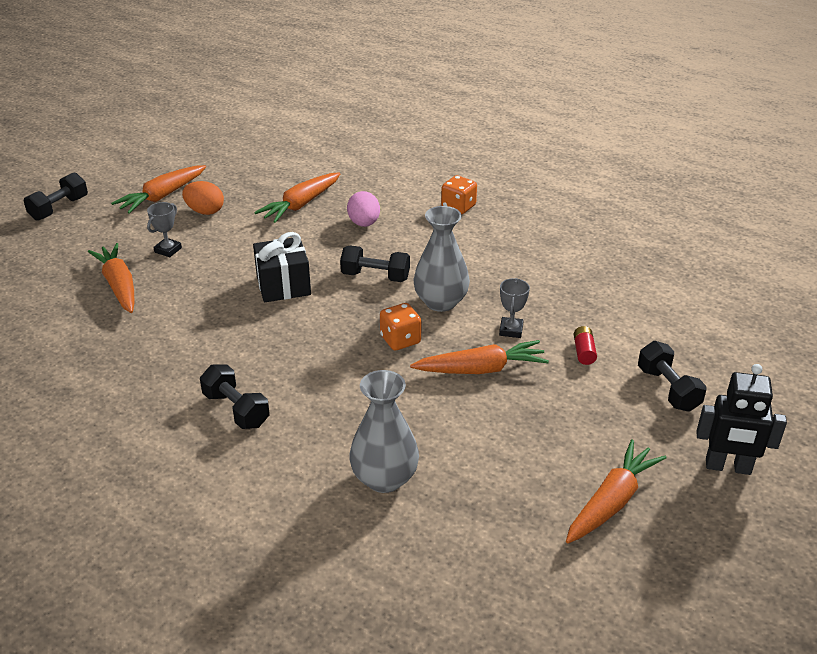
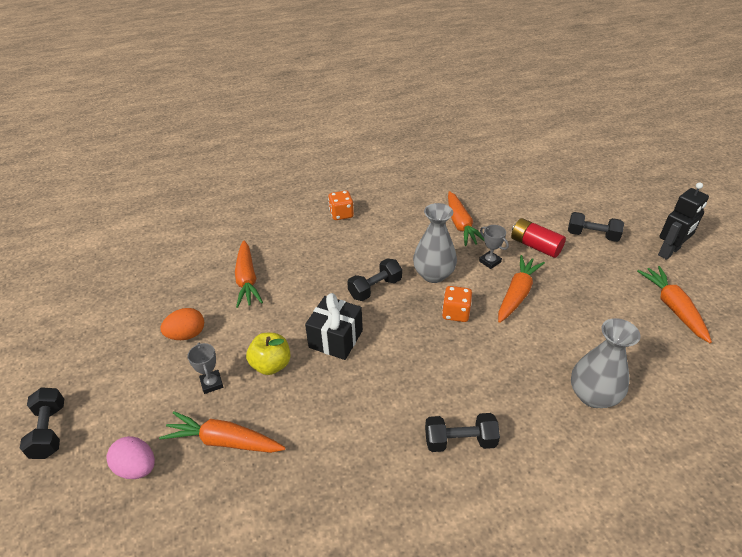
camera: 50 degrees left, 5 degrees up
orange carrot [111,165,206,214] -> orange carrot moved to [448,191,485,246]
pink egg [347,191,380,227] -> pink egg moved to [106,436,155,479]
red battery [574,326,597,365] -> red battery [511,218,566,258], size x1.77
none -> yellow apple [246,333,291,375]

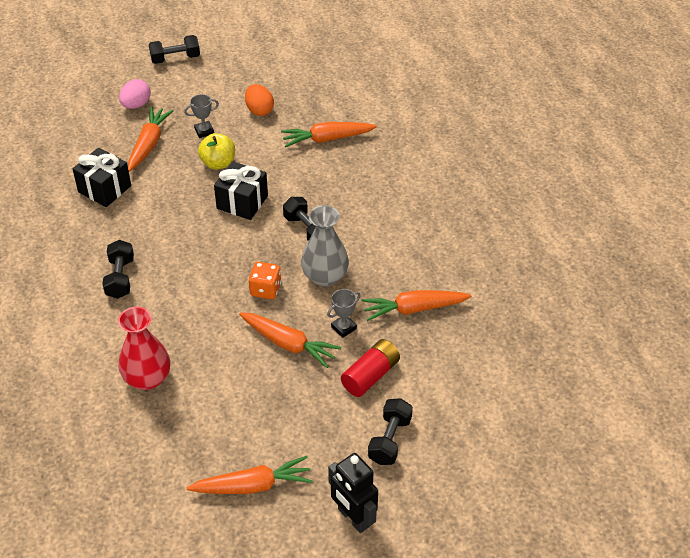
camera: 90 degrees right, 5 degrees up
orange dice [328,190,354,220] -> none
grey vase [571,318,641,408] -> red vase [118,307,170,390]
none -> black gift [73,148,131,207]

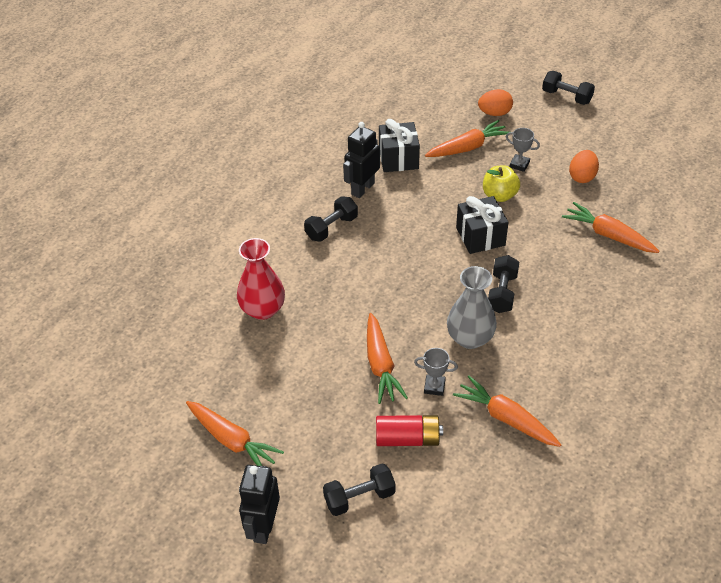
camera: 50 degrees right, 0 degrees up
pink egg [119,79,151,109] -> orange egg [478,89,513,116]
orange dice [248,262,281,299] -> none
none -> black robot [343,122,380,198]

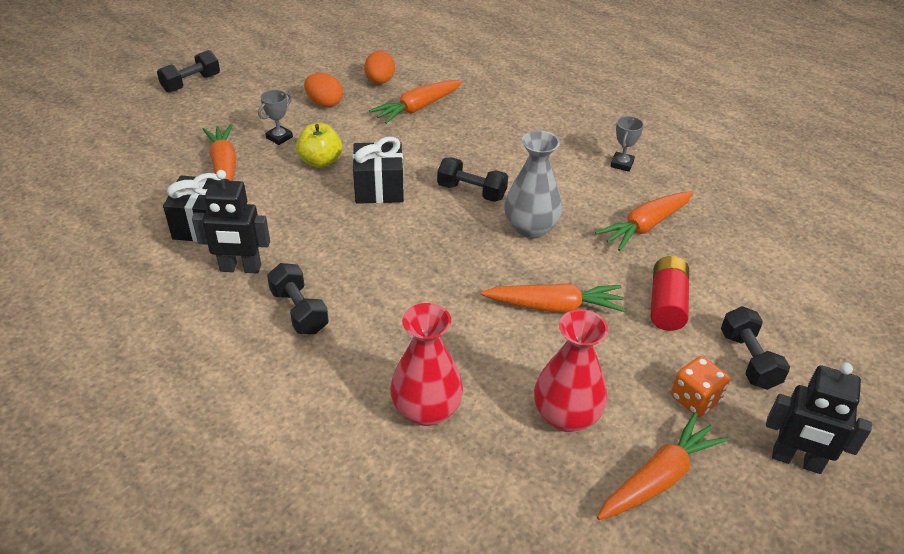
camera: 80 degrees left, 5 degrees down
black robot [343,122,380,198] -> black robot turned 45 degrees counterclockwise [192,170,270,273]
grey trophy [414,348,458,396] -> grey trophy moved to [610,116,644,172]
orange egg [478,89,513,116] -> orange egg moved to [364,51,395,84]
none -> red vase [534,309,608,432]
none -> orange dice [671,356,730,417]

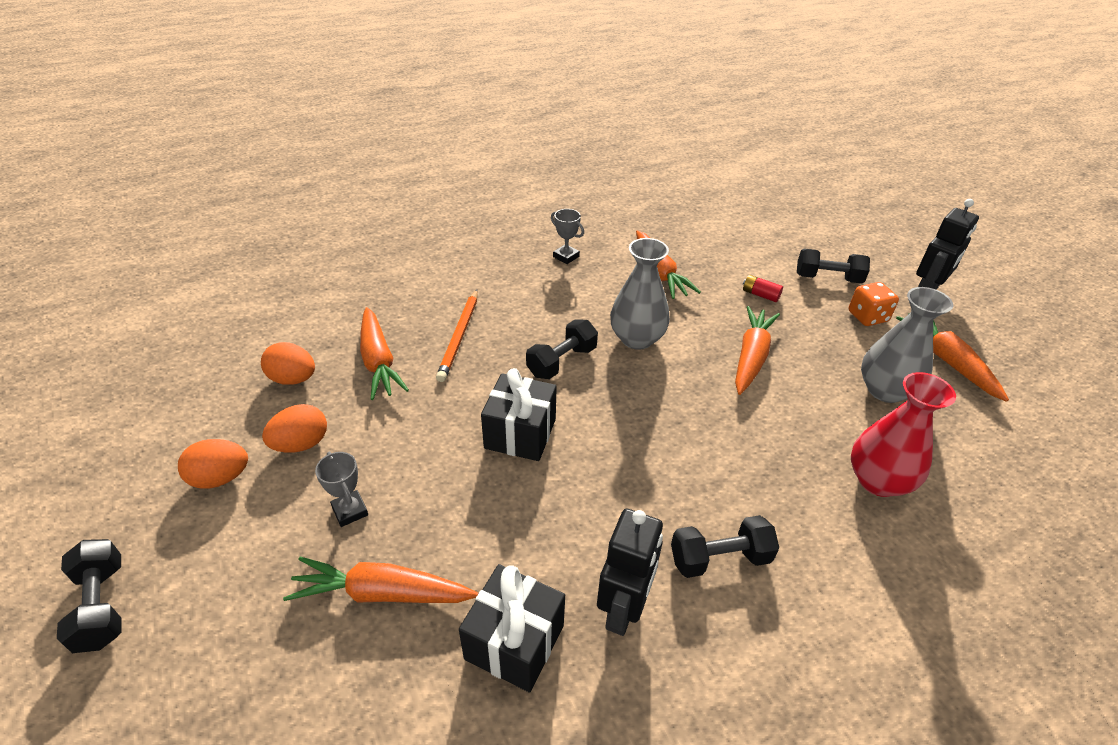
camera: 70 degrees left, 0 degrees up
yellow apple [296,123,342,168] -> none
red vase [534,309,608,432] -> grey vase [861,287,953,403]
red battery [651,256,689,331] -> red battery [743,275,783,302], size x0.56
none -> orange egg [178,439,248,489]
none -> orange pencil [436,290,478,382]

